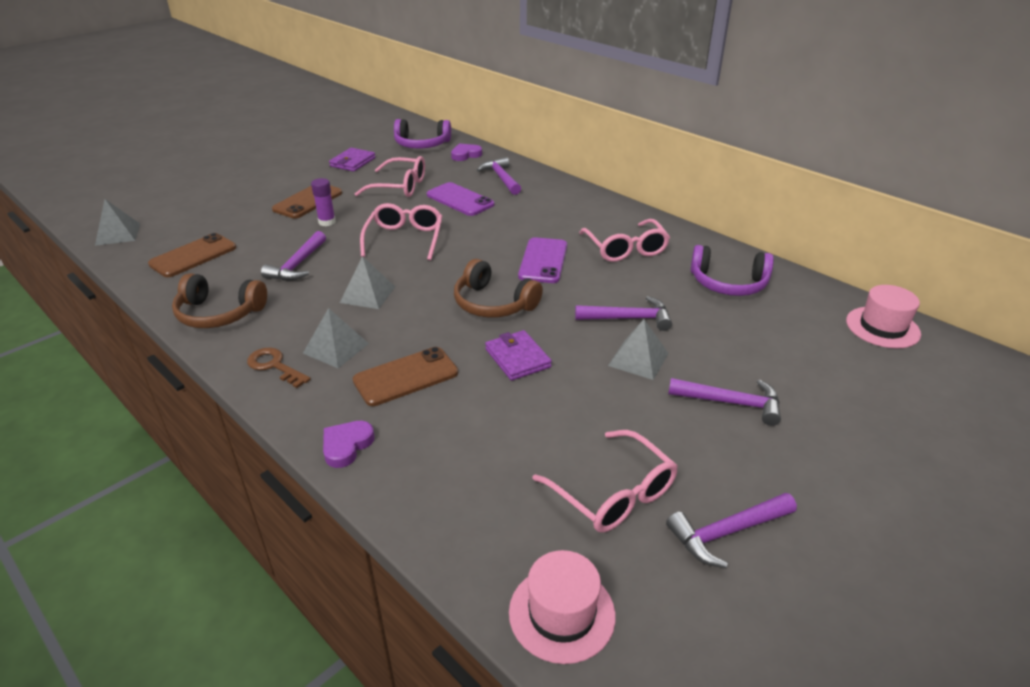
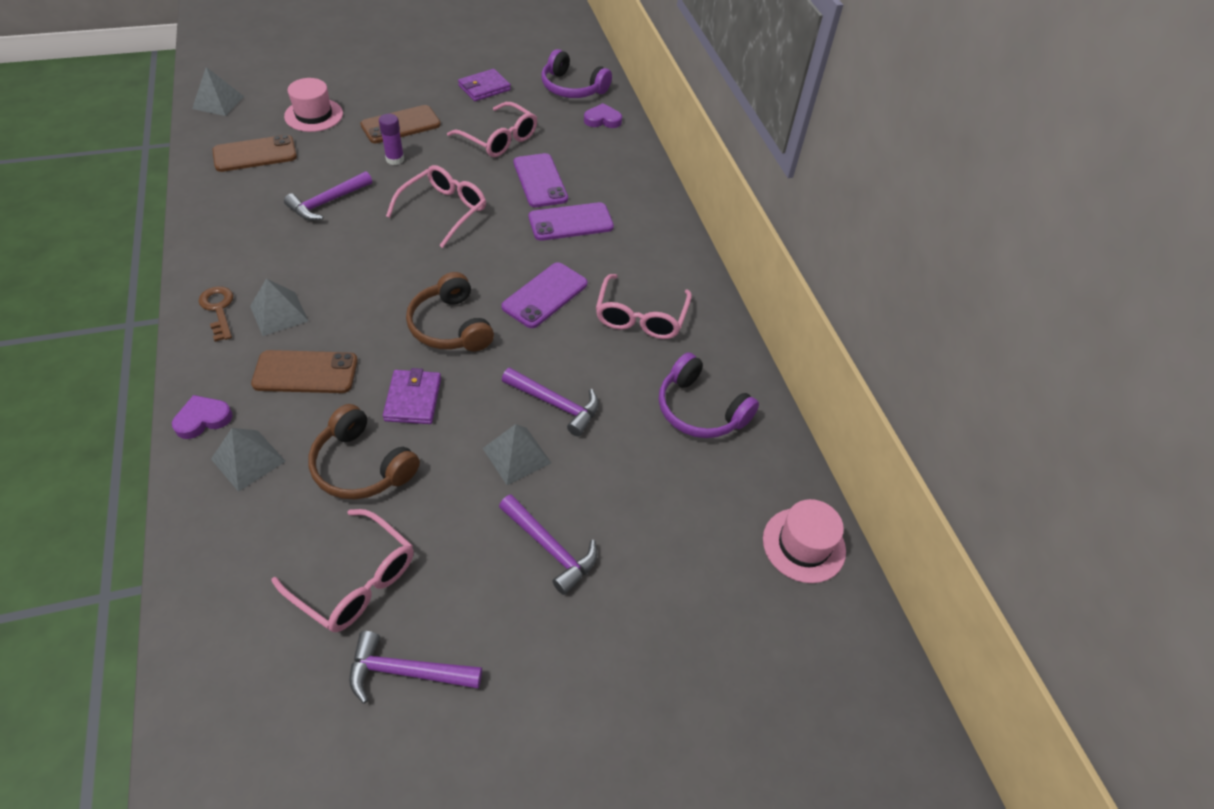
camera: 25 degrees right, 15 degrees up
brown headphones [172,273,267,328] -> brown headphones moved to [308,404,420,499]
grey pyramid [340,256,395,309] -> grey pyramid moved to [211,428,286,492]
purple hammer [477,157,521,195] -> none
pink hat [509,550,616,664] -> pink hat moved to [284,78,343,132]
pink glasses [532,430,678,533] -> pink glasses turned 45 degrees counterclockwise [271,509,413,632]
none -> purple phone [529,202,614,241]

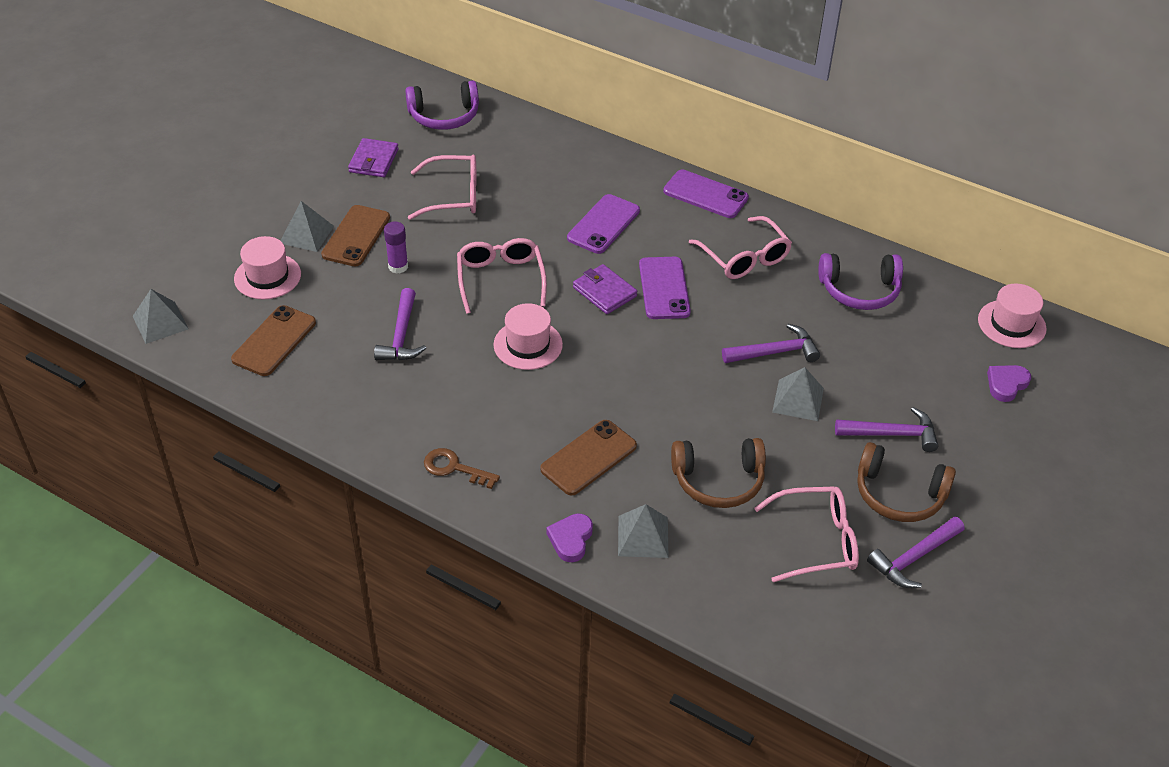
camera: 40 degrees left, 5 degrees down
grey pyramid [250,279,308,336] -> grey pyramid moved to [280,201,334,252]
purple wallet [383,368,441,424] -> purple wallet moved to [573,264,637,314]
brown headphones [406,272,494,351] -> brown headphones moved to [857,442,956,522]
purple phone [514,153,568,207] -> purple phone moved to [663,170,749,218]
purple heart [584,103,622,128] -> purple heart moved to [987,365,1031,402]
none -> pink hat [494,303,563,370]

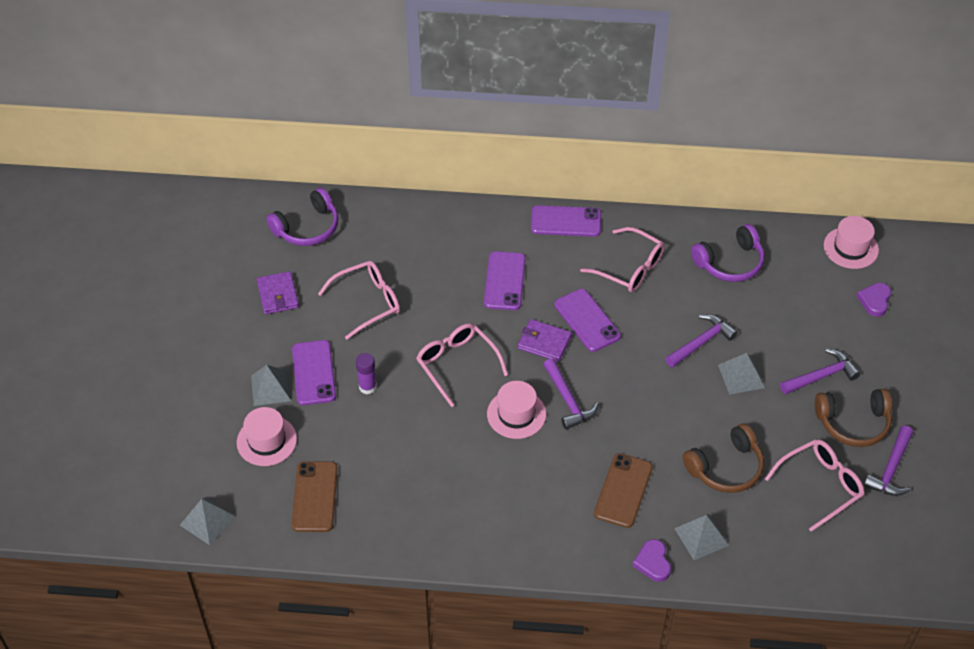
camera: 25 degrees left, 5 degrees up
brown phone [321,205,390,267] -> purple phone [292,340,336,405]
purple hammer [374,288,426,360] -> purple hammer moved to [543,358,599,430]
brown key [424,448,500,489] -> none

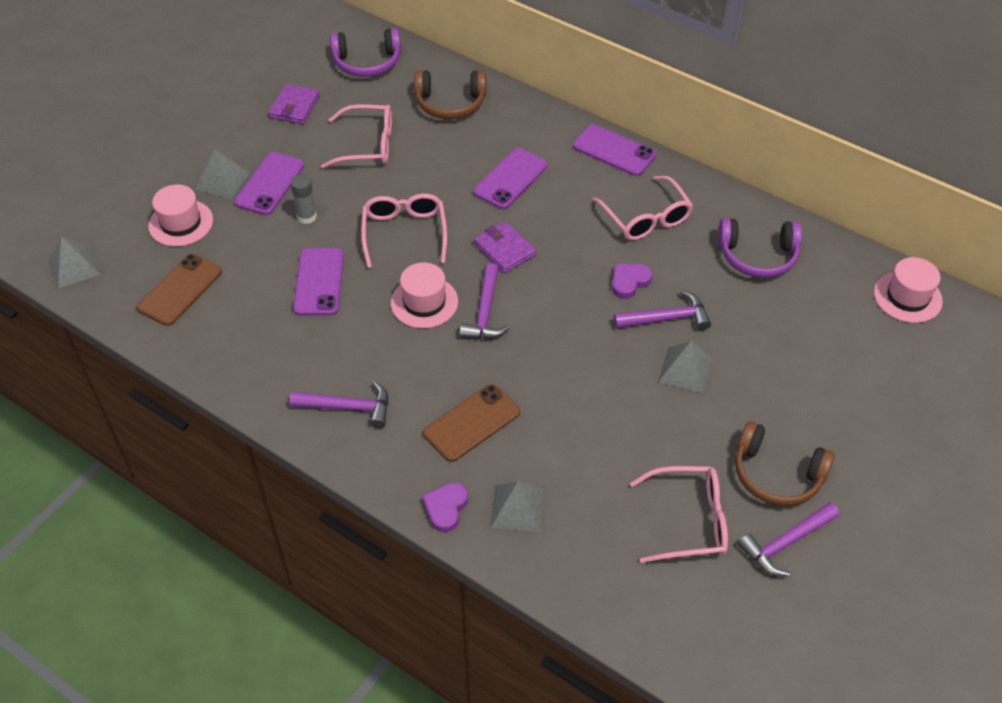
camera: 30 degrees right, 0 degrees up
purple glue stick [356,353,377,394] -> grey glue stick [290,174,317,224]
purple phone [554,289,621,352] -> purple phone moved to [293,248,344,316]
brown headphones [683,424,764,493] -> brown headphones moved to [414,70,486,119]
purple hammer [780,349,861,395] -> purple hammer moved to [289,381,389,428]
purple heart [857,283,891,317] -> purple heart moved to [612,264,653,299]

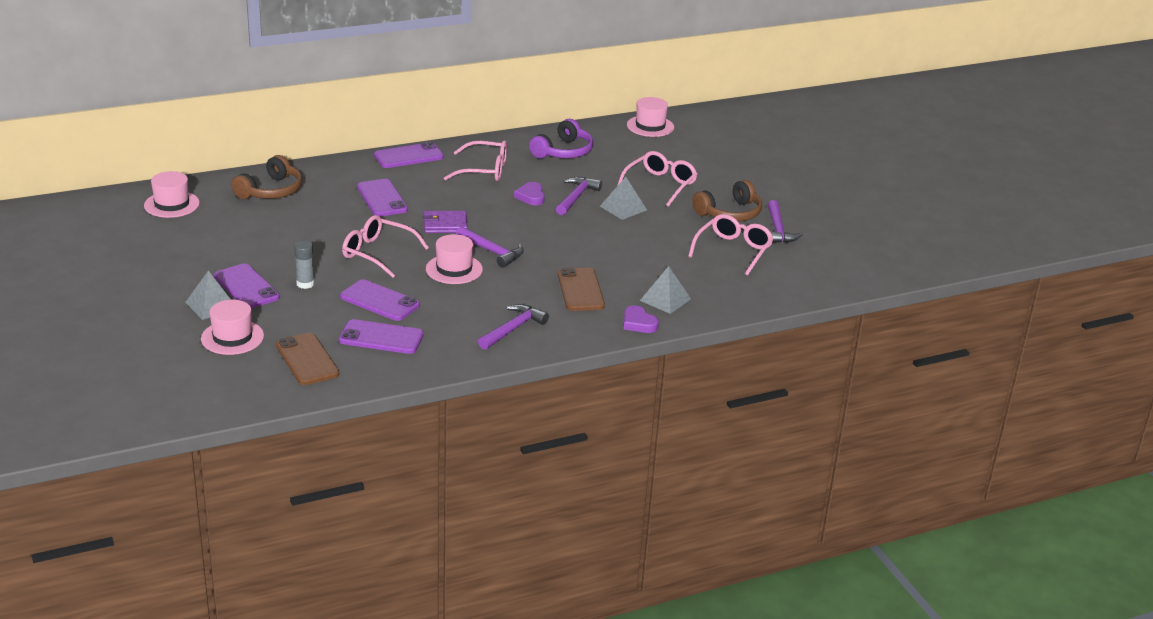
camera: 60 degrees left, 20 degrees down
grey pyramid [49,236,100,288] -> none
purple wallet [269,84,320,124] -> none
pink glasses [321,104,392,169] -> pink glasses moved to [617,151,698,207]
purple headphones [330,28,401,77] -> pink hat [144,171,200,218]
none -> purple phone [339,319,424,354]

